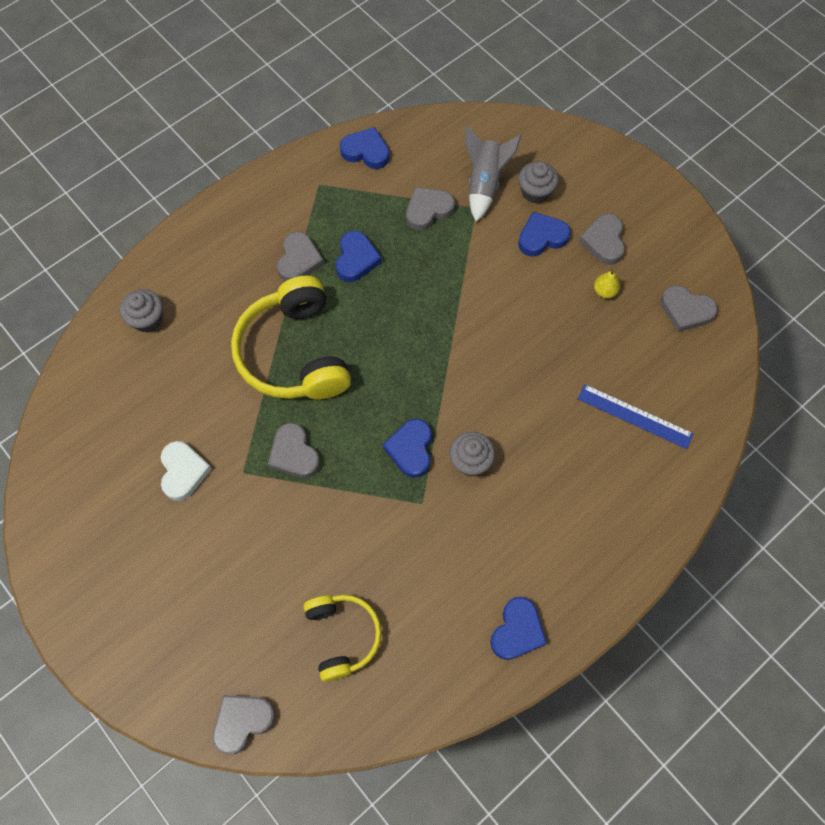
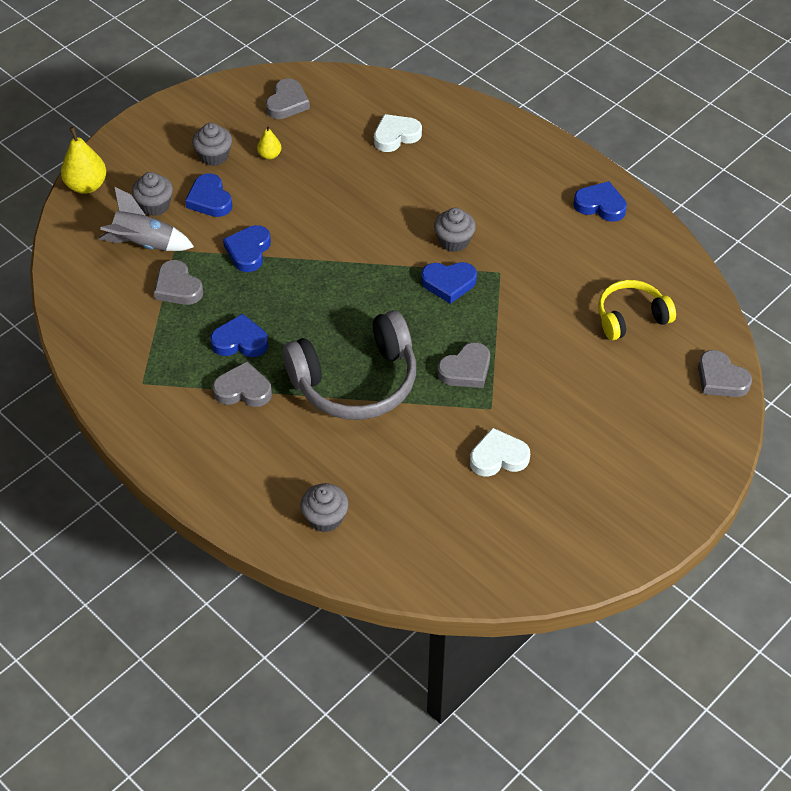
camera: 95 degrees left, 15 degrees down
yellow headphones [231,276,351,400] -> grey headphones [283,310,416,420]
blue heart [340,127,390,169] -> blue heart moved to [223,225,271,272]
blue ruler [577,384,694,449] -> white heart [374,114,422,152]
grey heart [578,214,625,265] -> grey cupcake [192,123,232,166]
none -> yellow pear [61,127,106,194]

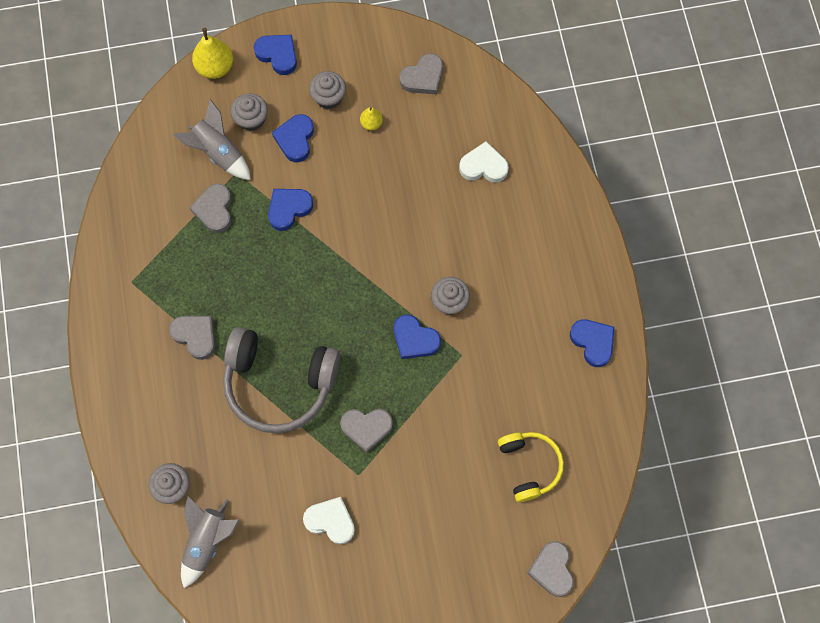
camera: 35 degrees right, 20 degrees up
blue heart [210,314,268,357] -> blue heart moved to [254,35,297,75]
yellow headphones [598,280,676,340] -> yellow headphones turned 60 degrees clockwise [498,432,564,502]
none -> grey rocket [181,496,240,588]

